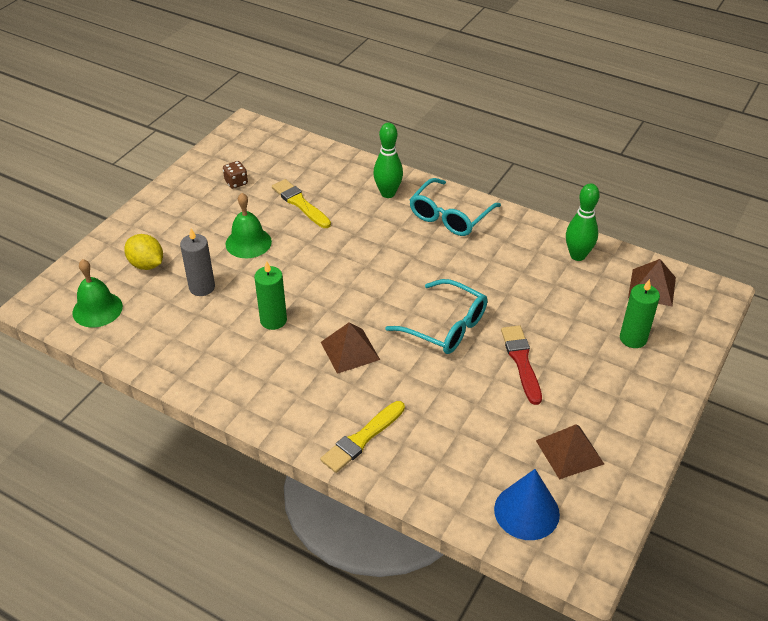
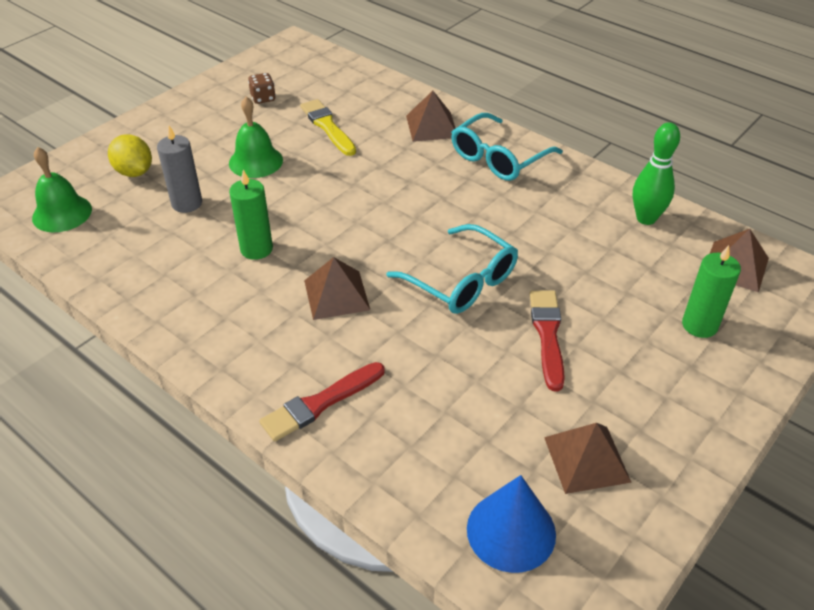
camera: 10 degrees right, 0 degrees up
yellow brush [320,401,405,473] -> red brush [259,362,385,442]
green bowling pin [373,123,403,198] -> brown pyramid [406,91,455,142]

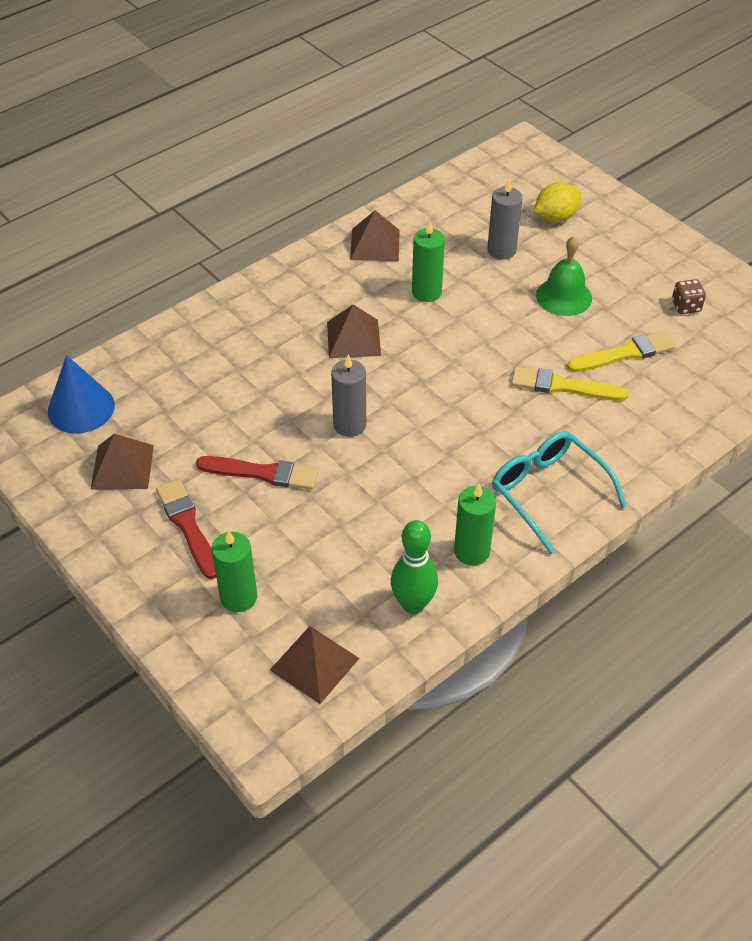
camera: 100 degrees right, 5 degrees up
green bell [32,147,92,232] -> none
red brush [259,362,385,442] -> red brush moved to [156,479,216,579]
turquoise glasses [386,224,518,314] -> grey candle [331,355,366,437]
brown pyramid [406,91,455,142] -> brown pyramid moved to [350,210,400,261]
none -> green candle [454,484,496,566]
none -> yellow brush [511,366,629,401]

